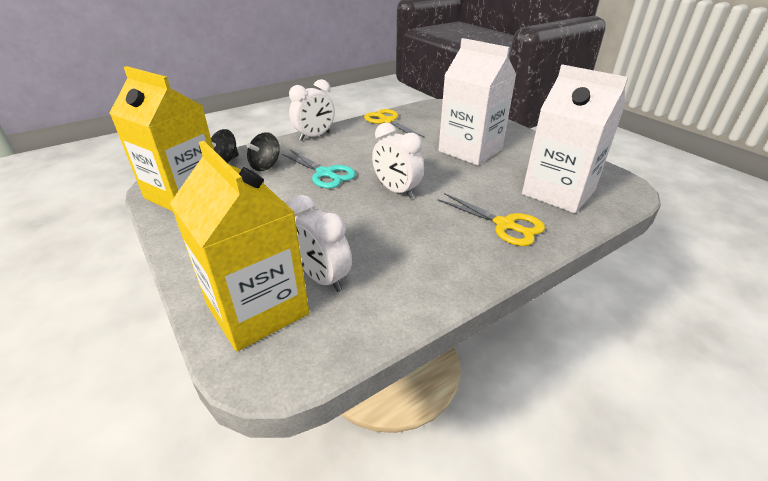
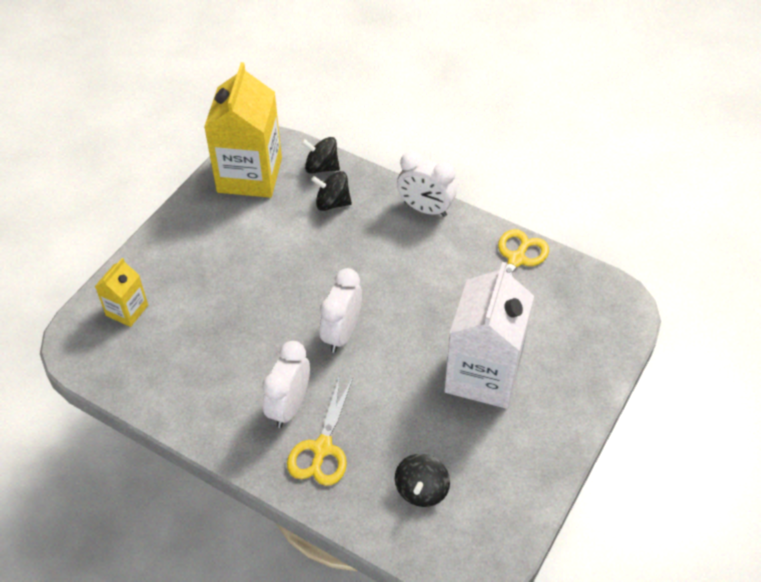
camera: 65 degrees right, 15 degrees up
yellow carton [170,141,309,351] -> yellow carton [95,258,148,327], size x0.50
turquoise scissors [282,150,356,189] -> none
white clock [288,195,352,292] -> white clock moved to [262,341,310,428]
white carton [522,64,628,213] -> black spinning top [395,454,450,507]

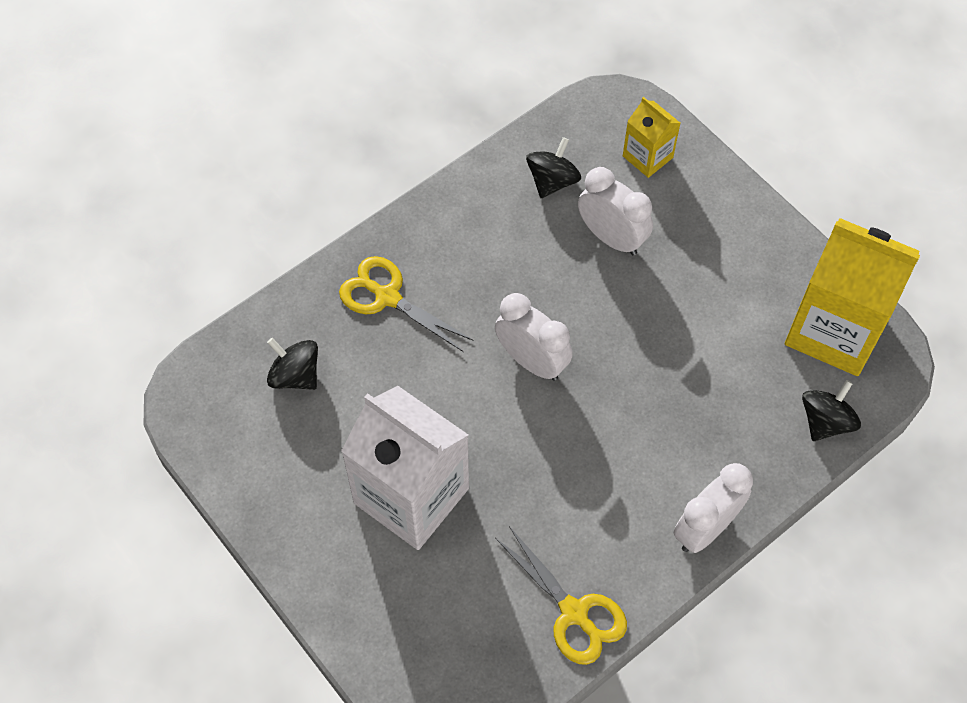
camera: 110 degrees right, 10 degrees up
white clock [262,341,310,428] -> white clock moved to [578,167,653,255]
black spinning top [311,171,352,211] -> black spinning top moved to [526,137,581,198]

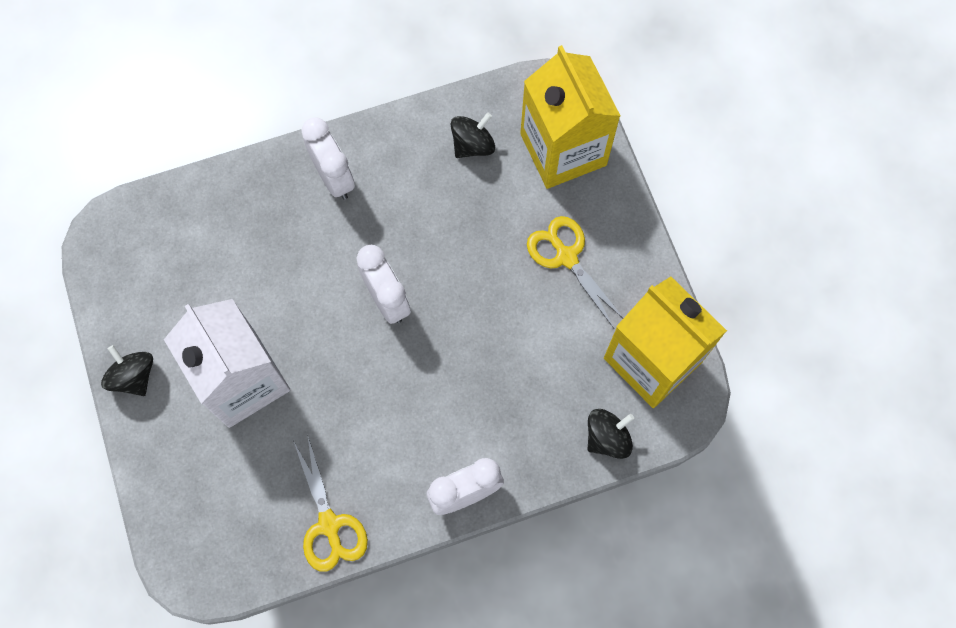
camera: 20 degrees right, 10 degrees up
black spinning top [267,338,318,390] -> black spinning top moved to [101,345,153,396]
yellow scissors [339,256,473,352] -> yellow scissors moved to [527,216,623,328]
white clock [578,167,653,255] -> white clock moved to [301,118,355,200]
yellow carton [623,97,680,178] -> yellow carton [520,45,620,189], size x2.02

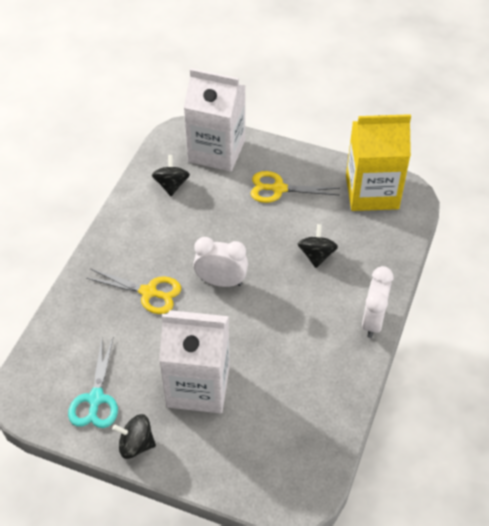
camera: 50 degrees left, 20 degrees down
yellow scissors [293,434,368,572] -> yellow scissors moved to [86,269,181,314]
white clock [301,118,355,200] -> none
yellow carton [520,45,620,189] -> white carton [184,68,246,172]
black spinning top [587,409,634,459] -> black spinning top moved to [298,224,338,268]
none -> turquoise scissors [68,338,118,428]

